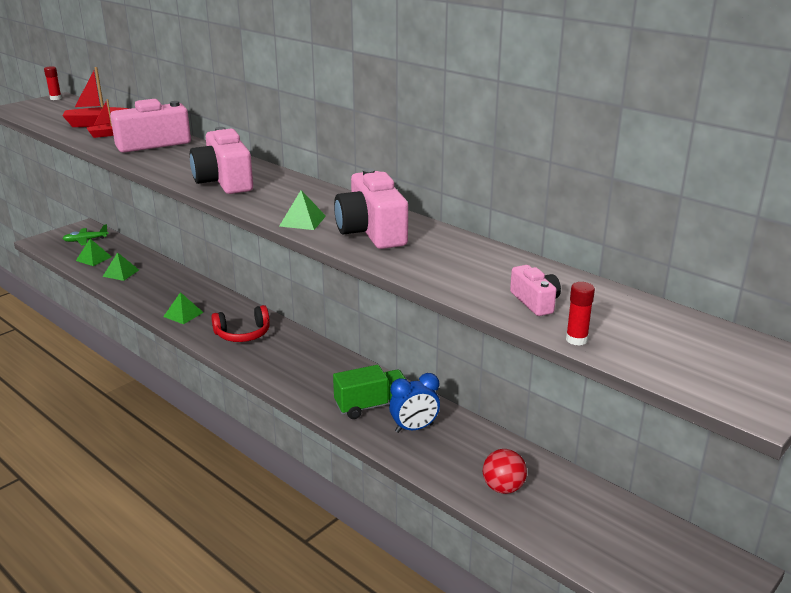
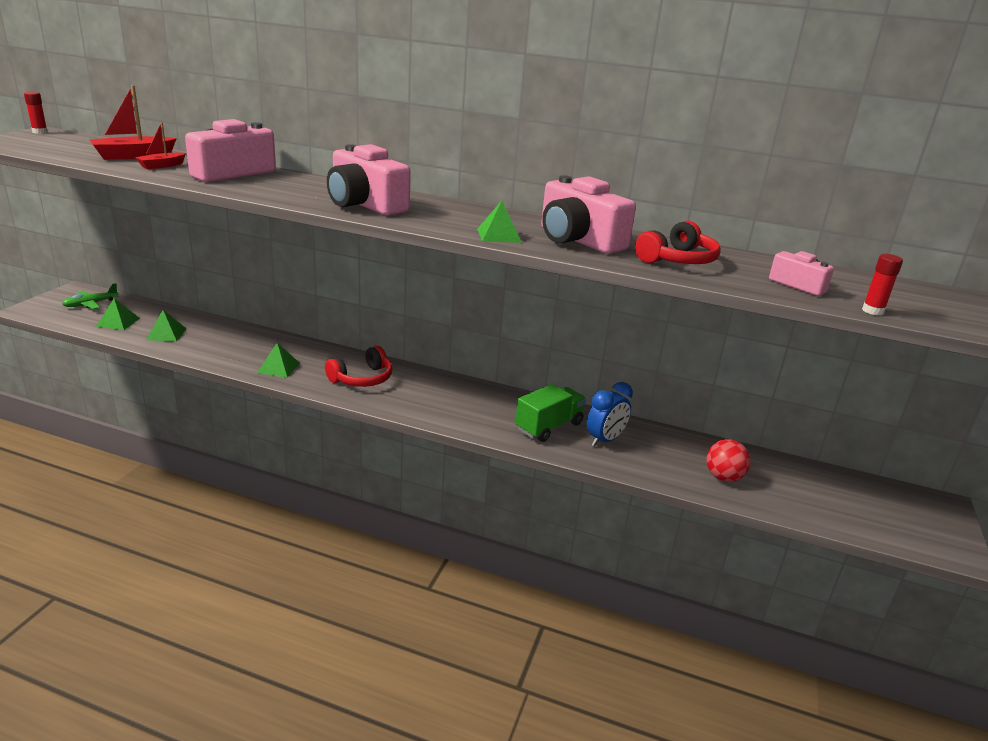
camera: 25 degrees left, 0 degrees up
none -> red headphones [635,221,721,264]

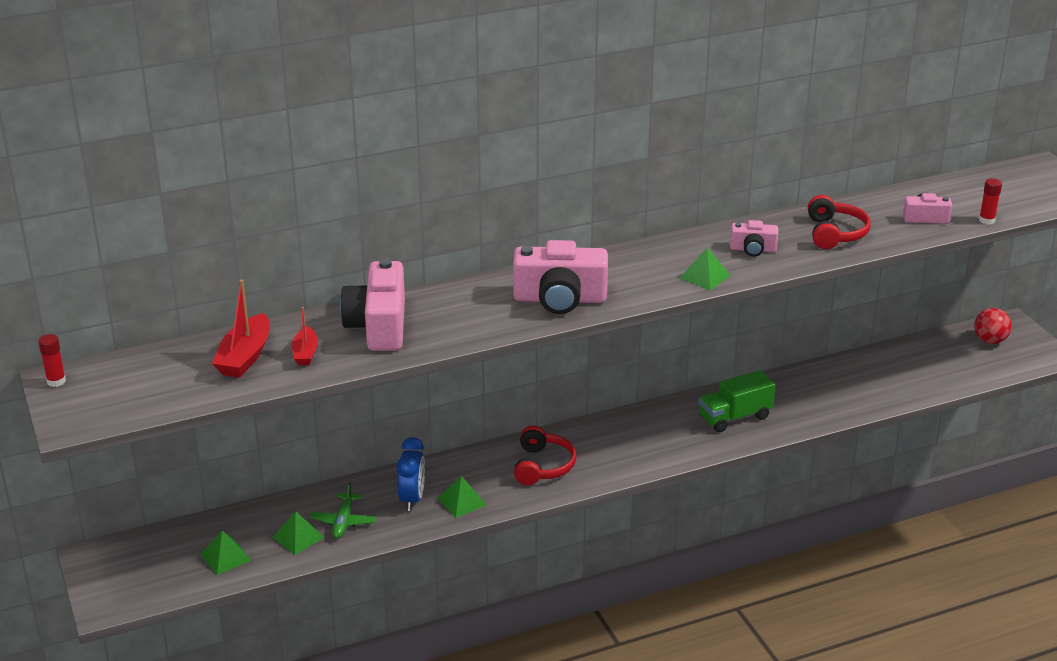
camera: 40 degrees left, 5 degrees up
green plane [62,283,119,309] -> green plane moved to [311,482,376,538]
green truck [515,384,586,442] -> green truck turned 120 degrees counterclockwise [699,370,775,432]
pink camera [541,175,636,254] -> pink camera [730,220,778,257], size x0.52
blue clock [587,382,633,447] -> blue clock moved to [397,437,425,511]
red ball [707,439,751,482] -> red ball moved to [974,308,1012,344]

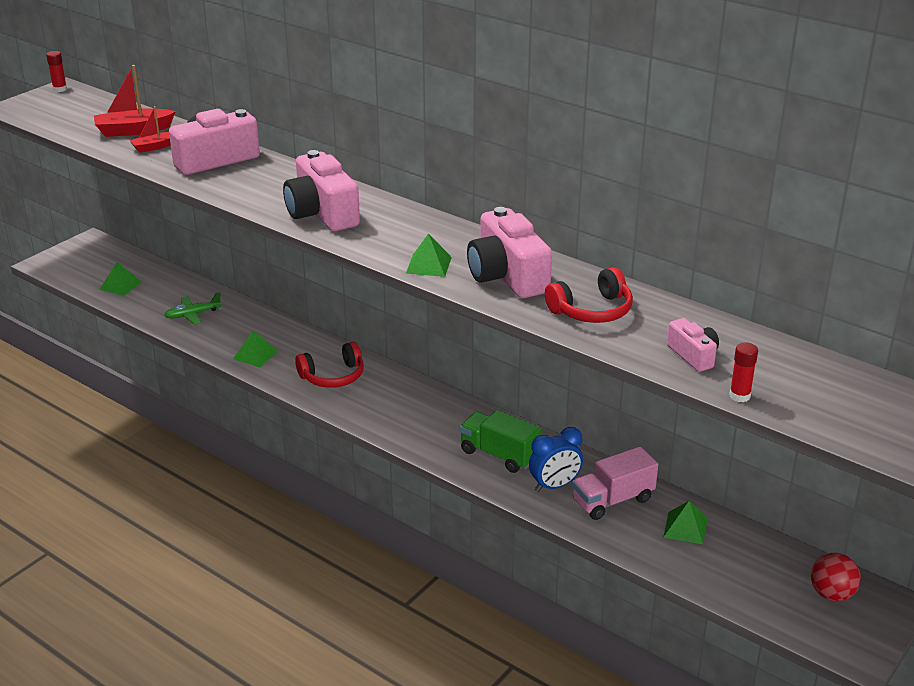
camera: 60 degrees right, 0 degrees up
green pyramid [272,511,325,555] -> green pyramid moved to [663,501,707,544]
blue clock [397,437,425,511] -> blue clock moved to [529,427,583,492]
pink camera [730,220,778,257] -> pink camera [467,207,552,298], size x1.92
none -> pink truck [572,446,658,520]

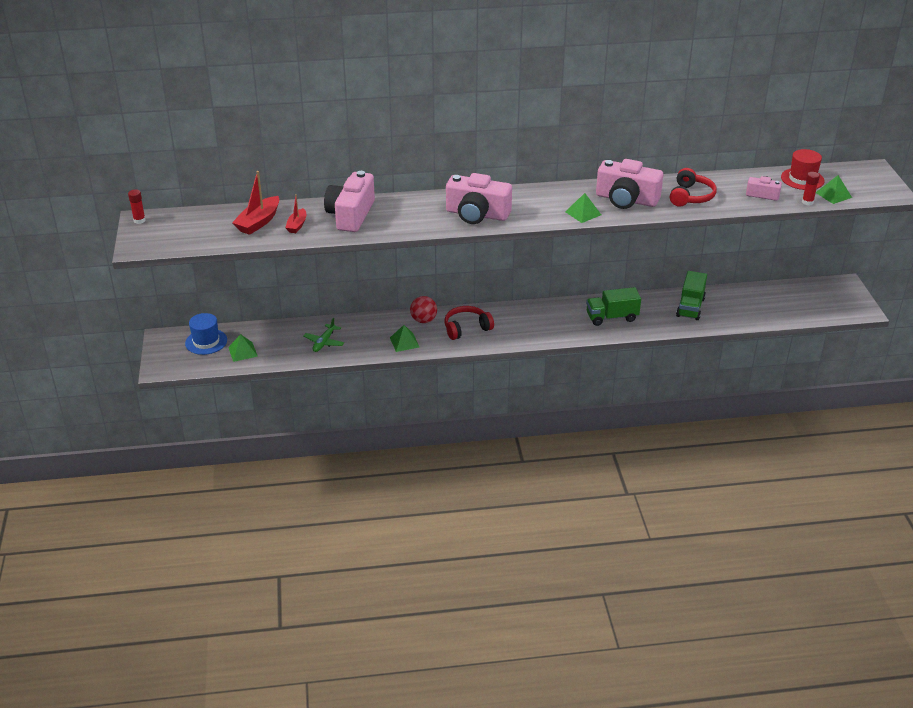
camera: 45 degrees left, 5 degrees up
red headphones [295,342,364,388] -> red headphones turned 135 degrees counterclockwise [445,306,494,340]
blue clock [529,427,583,492] -> none
pink truck [572,446,658,520] -> green truck [676,271,707,320]
green pyramid [663,501,707,544] -> green pyramid moved to [816,175,852,204]
red ball [811,553,861,601] -> red ball moved to [410,296,437,323]
none -> blue hat [185,313,227,355]
none -> red hat [781,149,824,190]

